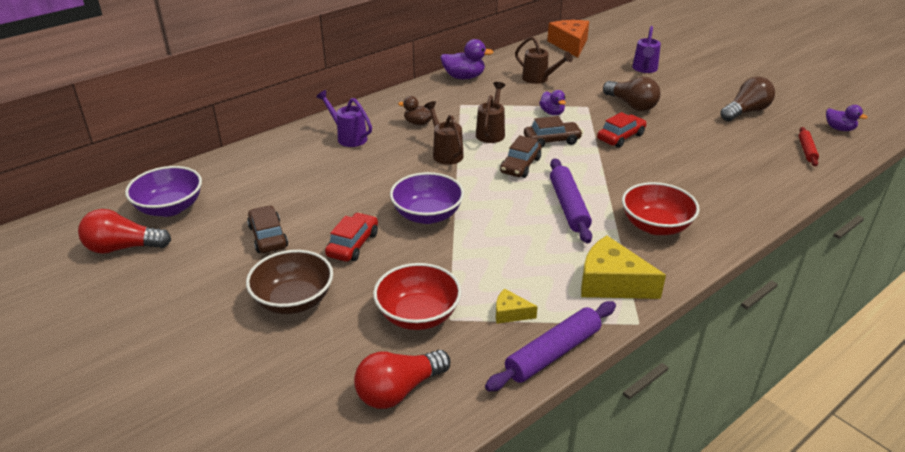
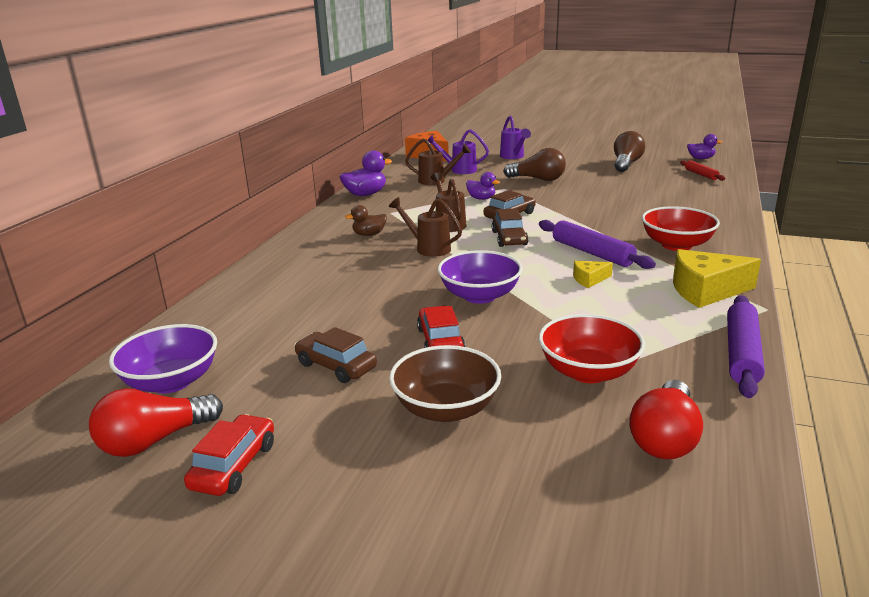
camera: 30 degrees left, 10 degrees down
purple watering can [316,90,372,147] -> purple watering can moved to [428,129,489,174]
yellow cheese [496,289,538,324] -> yellow cheese moved to [573,261,613,288]
red car [597,112,647,148] -> red car moved to [184,414,274,496]

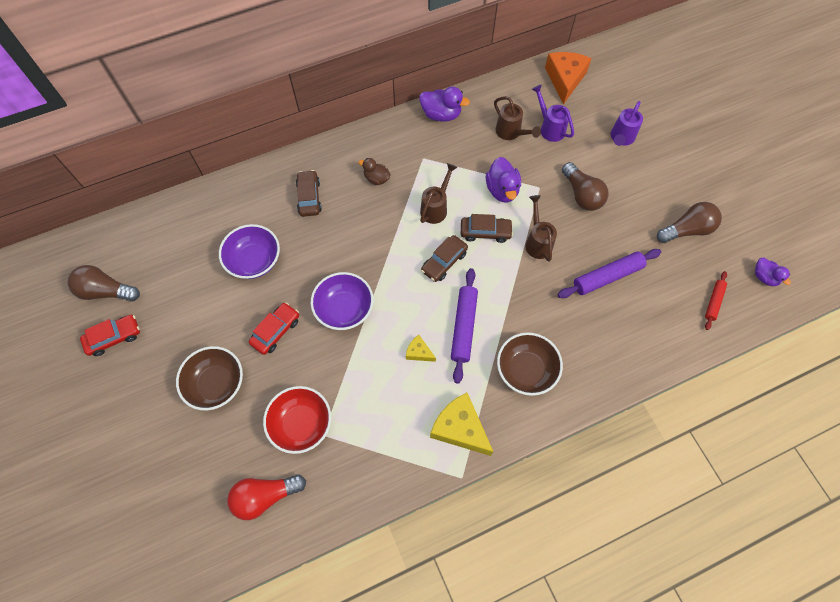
camera: 45 degrees right, 40 degrees up
red light bulb [89,388,223,457] -> brown light bulb [68,265,140,302]
purple bowl [109,324,217,393] -> purple bowl moved to [219,224,280,279]
brown car [294,327,377,383] -> brown car moved to [296,170,322,217]
brown watering can [389,197,462,257] -> brown watering can moved to [525,195,557,262]
purple duck [466,172,500,200] -> purple duck [486,157,521,203], size x1.55
red bowl [642,206,720,251] -> brown bowl [497,332,563,396]
purple rolling pin [727,295,765,398] -> purple rolling pin moved to [557,249,661,298]

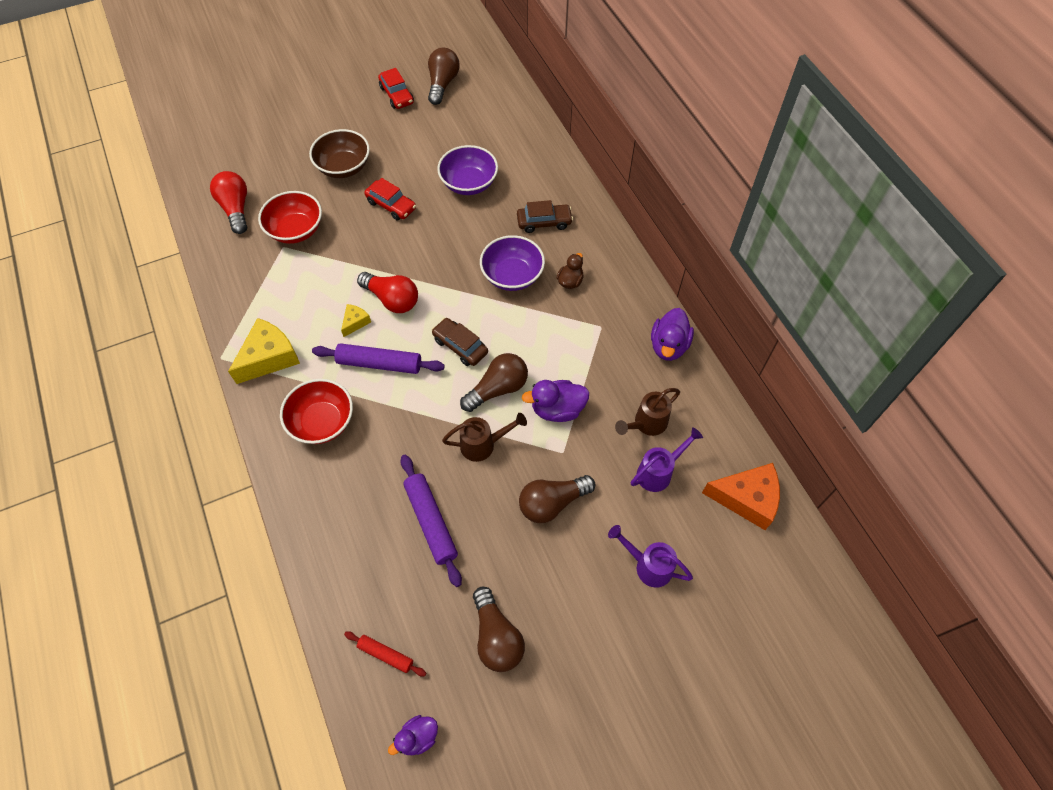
camera: 90 degrees right, 5 degrees down
purple bowl [311,272,373,330] -> purple bowl moved to [480,235,545,291]
brown watering can [420,163,458,224] -> none
brown car [461,214,513,243] -> brown light bulb [460,353,528,412]
brown bowl [497,332,563,396] -> red bowl [280,379,353,444]
none -> red light bulb [357,272,418,313]

